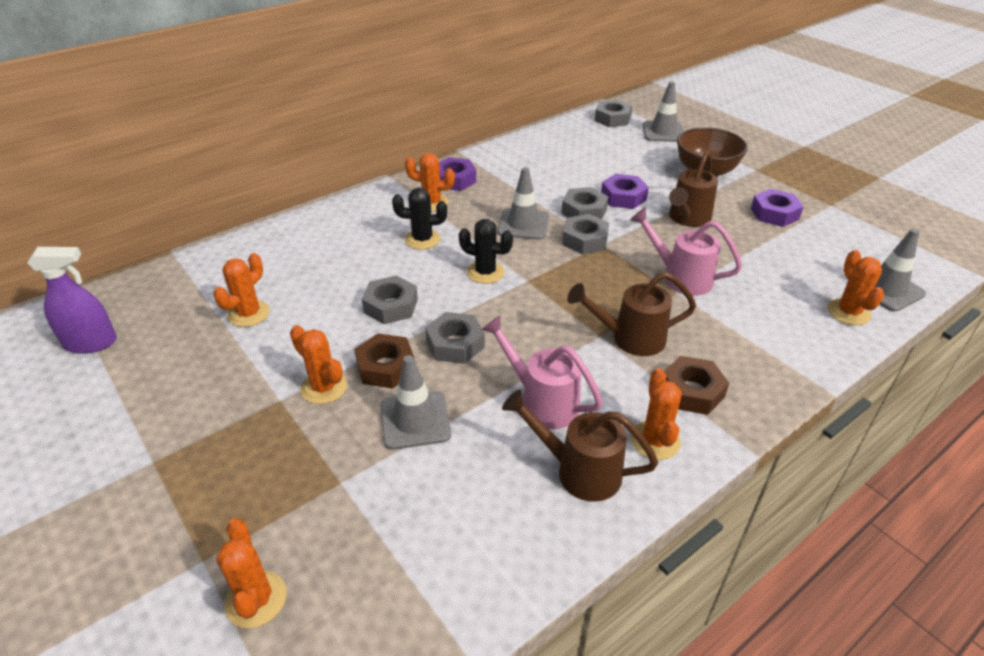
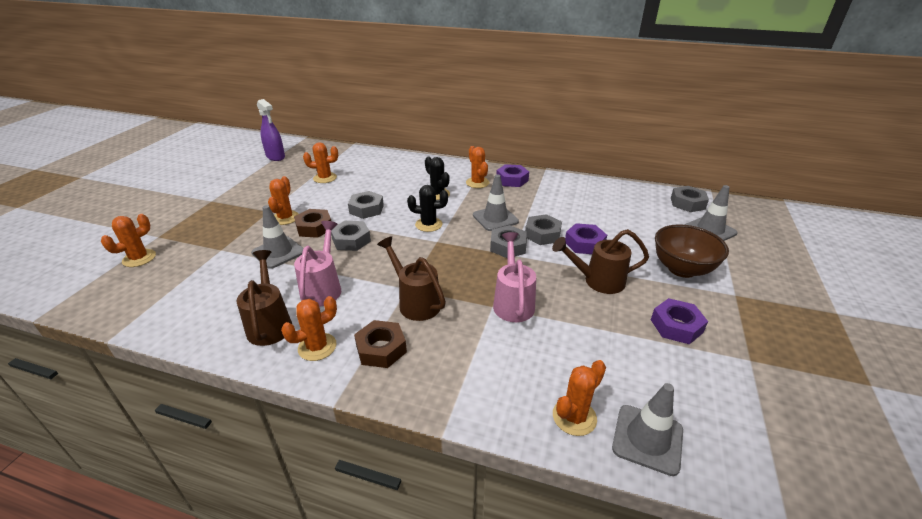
camera: 55 degrees right, 5 degrees down
black cactus [459,219,513,284] -> black cactus turned 75 degrees counterclockwise [407,185,448,232]

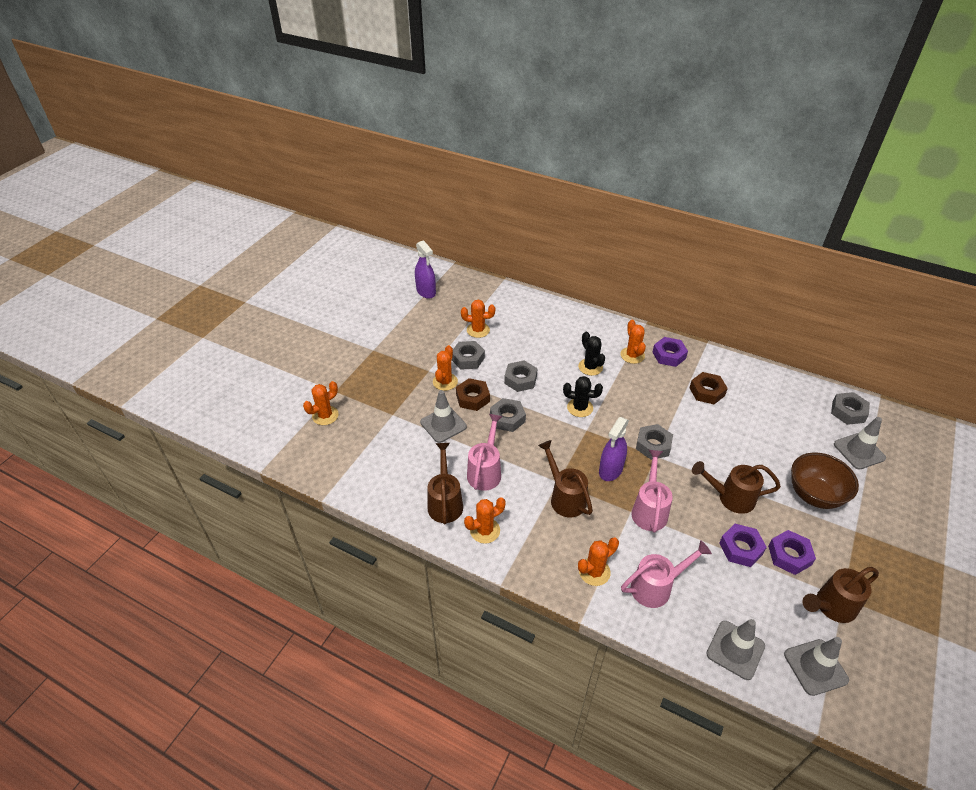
camera: 10 degrees right, 10 degrees up
brown nut [354,320,407,368] -> brown nut moved to [689,372,728,404]
grey traffic cone [473,174,519,231] -> grey traffic cone moved to [784,637,849,696]
grey nut [525,214,562,245] -> grey nut moved to [452,341,485,370]
orange cactus [553,360,606,436] -> orange cactus moved to [578,537,619,586]
purple nut [565,223,607,254] -> purple nut moved to [719,524,767,567]
none -> purple spray bottle [599,417,629,481]
none -> pink watering can [621,540,712,608]
none -> brown watering can [802,567,879,623]

